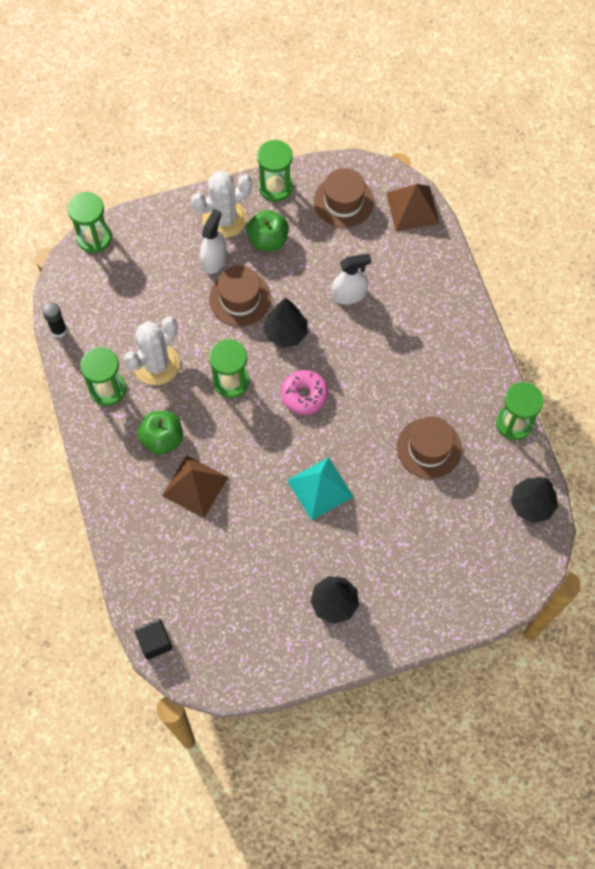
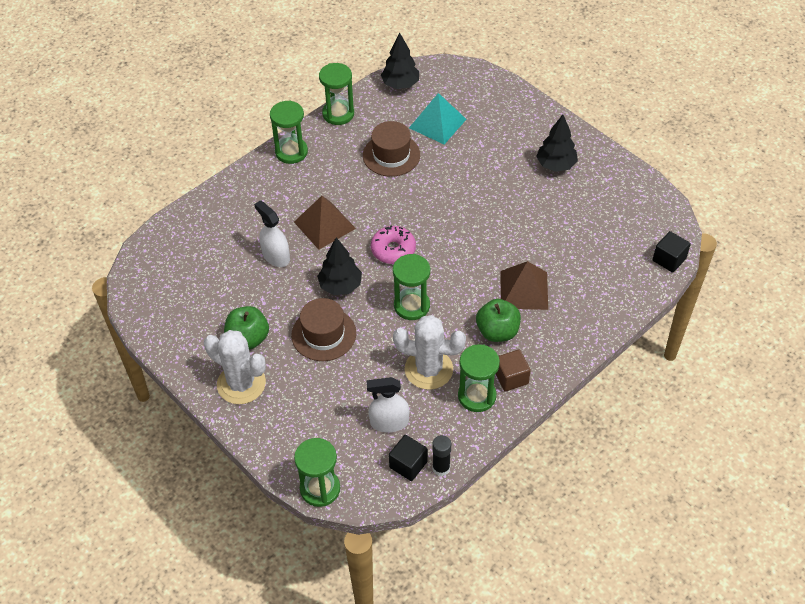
camera: 115 degrees left, 15 degrees down
white spray bottle [200,209,227,274] -> white spray bottle moved to [367,377,410,432]
green hourglass [257,140,293,202] -> green hourglass moved to [270,100,308,164]
turquoise pyramid [287,457,354,521] -> turquoise pyramid moved to [409,93,466,144]
brown hat [314,168,374,228] -> none
brown pyramid [386,184,440,231] -> brown pyramid moved to [294,196,356,250]
none -> black cube [389,435,428,481]
none -> brown cube [496,349,531,391]

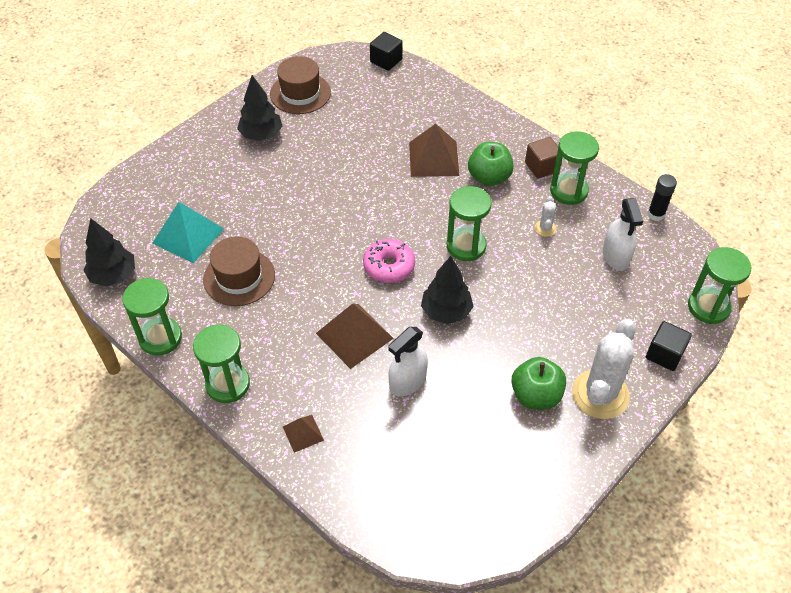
camera: 95 degrees left, 0 degrees up
brown hat [291,298,356,361] -> brown hat moved to [270,56,331,114]
black cube [389,435,428,481] -> black cube moved to [646,321,692,371]
white cactus [393,315,466,390] -> white cactus [535,196,557,237], size x0.44
none -> brown pyramid [283,415,324,453]

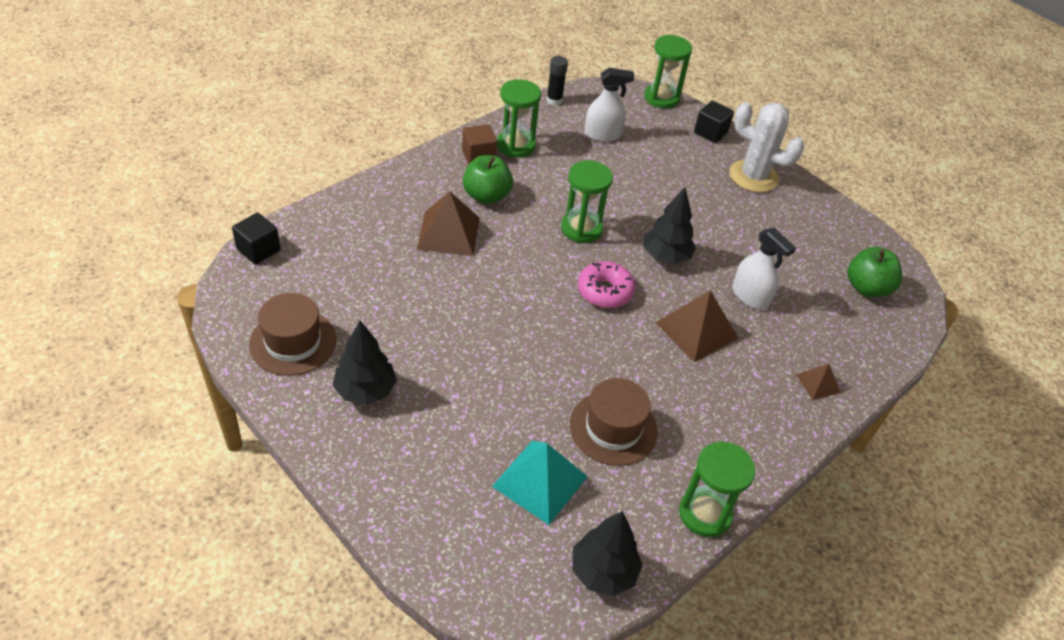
camera: 90 degrees left, 5 degrees down
green hourglass [193,325,250,403] -> none
green apple [511,357,566,410] -> green apple moved to [847,247,902,297]
white cactus [535,196,557,237] -> none

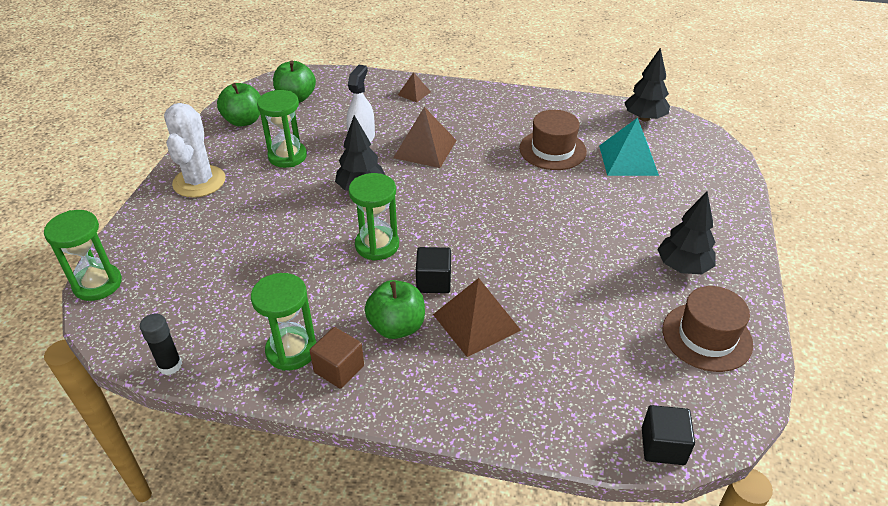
camera: 120 degrees left, 5 degrees down
pink donut [578,261,635,308] -> none
white spray bottle [584,68,634,142] -> none
green hourglass [679,442,755,537] -> green hourglass moved to [257,90,307,168]
black cube [694,101,734,143] -> black cube moved to [416,247,451,293]
none -> green apple [217,83,261,127]

